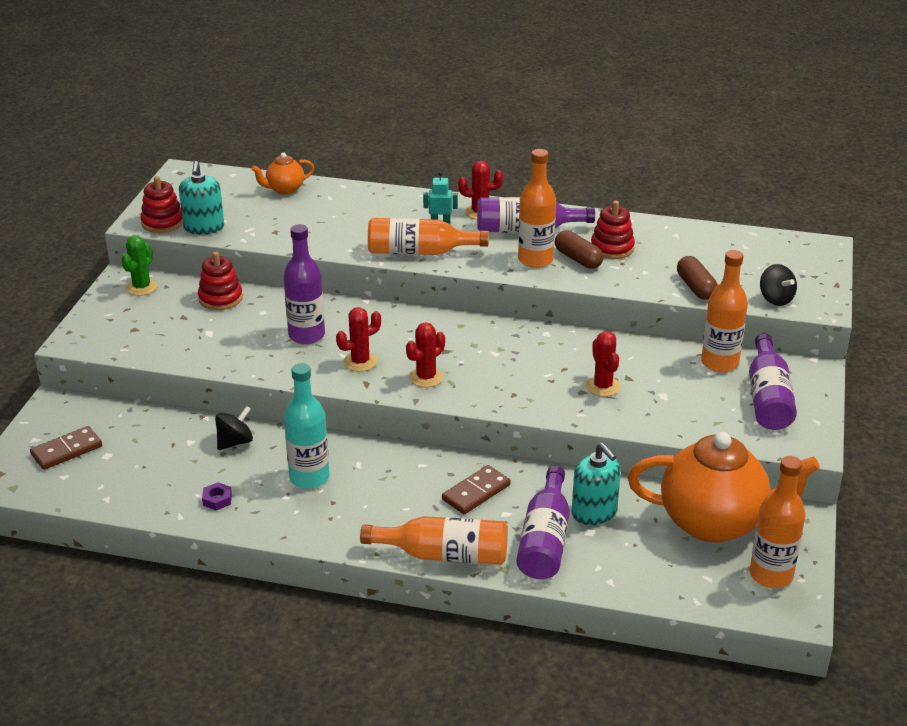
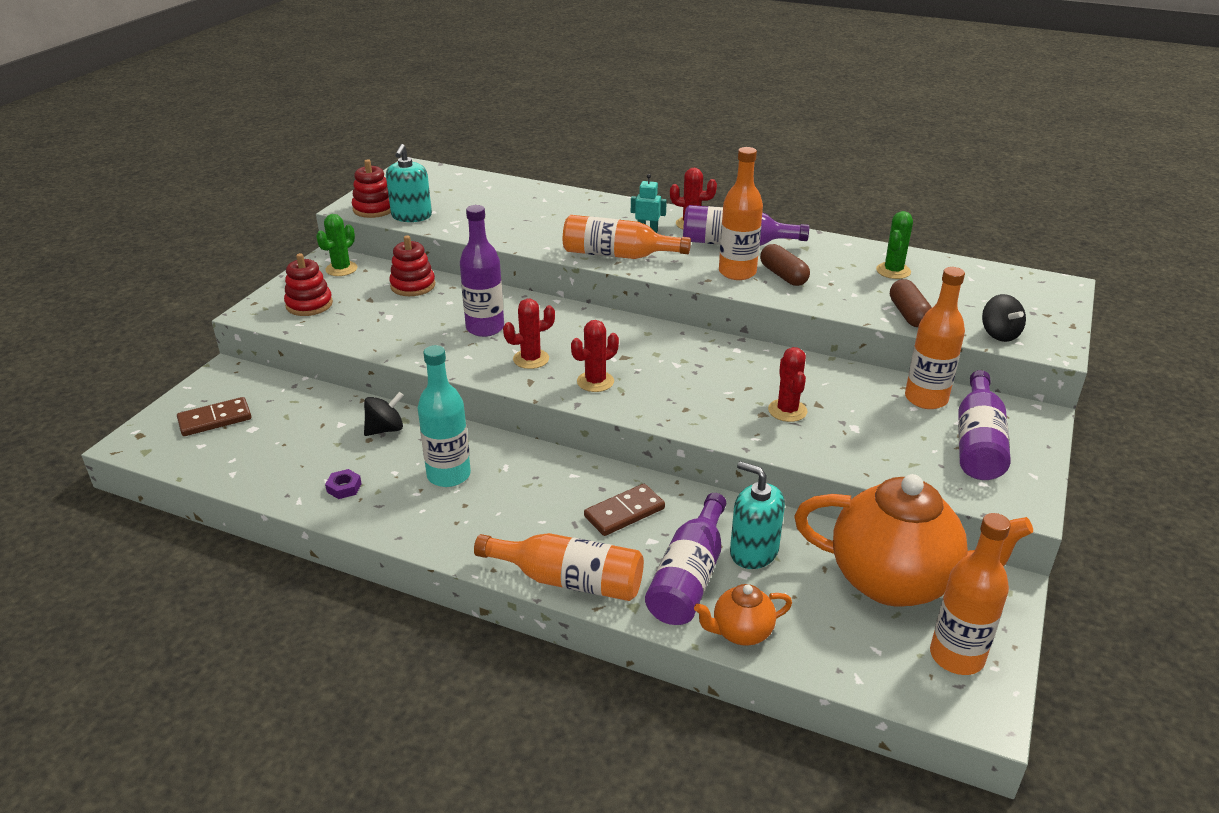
camera: 10 degrees right, 0 degrees up
orange teapot [251,152,314,195] -> orange teapot moved to [694,584,792,646]
turquoise soap dispenser [572,443,621,525] -> turquoise soap dispenser turned 150 degrees clockwise [730,461,785,569]
red stacking toy [591,201,635,259] -> red stacking toy moved to [284,253,333,316]
none -> green cactus [876,211,913,279]

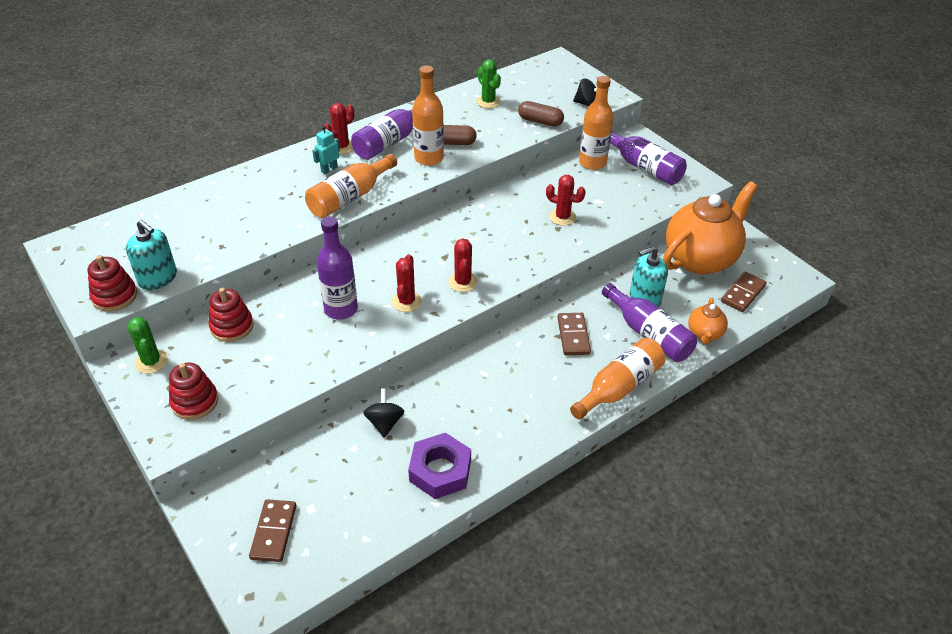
camera: 60 degrees left, 10 degrees up
purple nut [325,469,362,499] -> purple nut [408,433,471,499], size x2.26
turquoise bottle [418,345,471,487] -> none
orange bottle [930,513,1011,675] -> none
none -> brown domino [721,272,767,312]

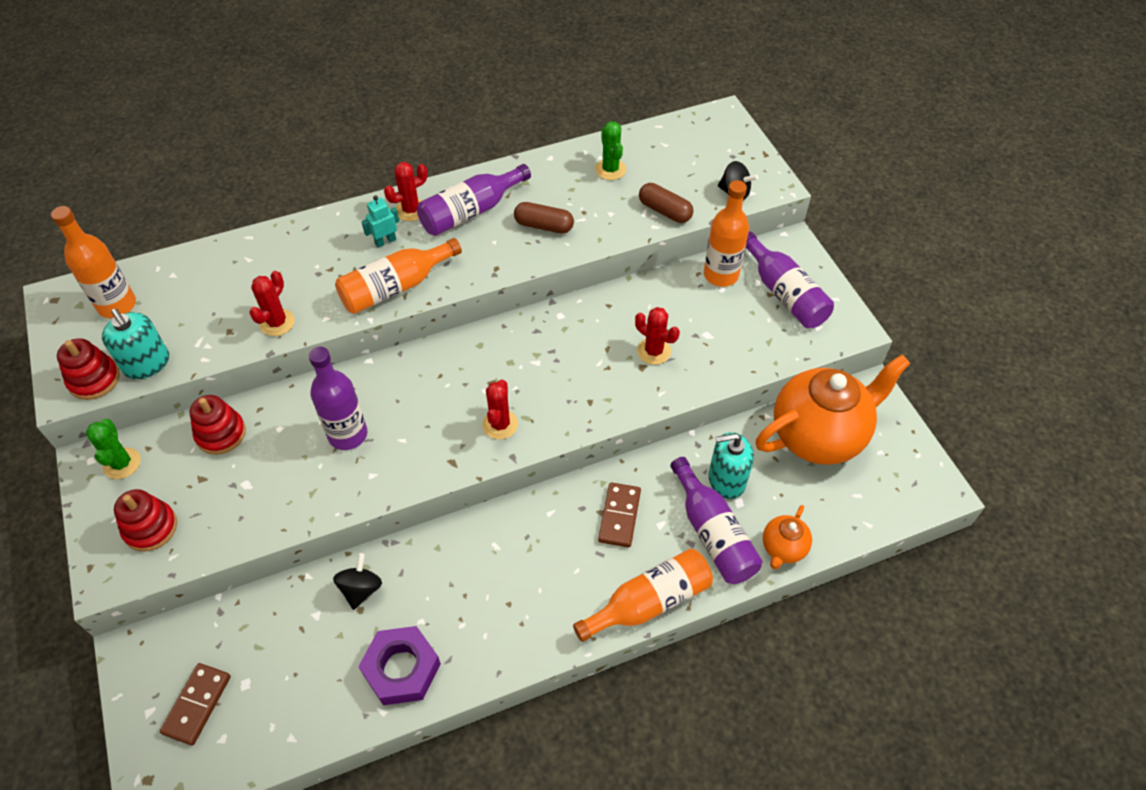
camera: 15 degrees right, 10 degrees up
red cactus [392,254,422,312] -> red cactus moved to [249,271,295,336]
orange bottle [412,66,444,166] -> orange bottle moved to [51,206,136,318]
brown domino [721,272,767,312] -> none

